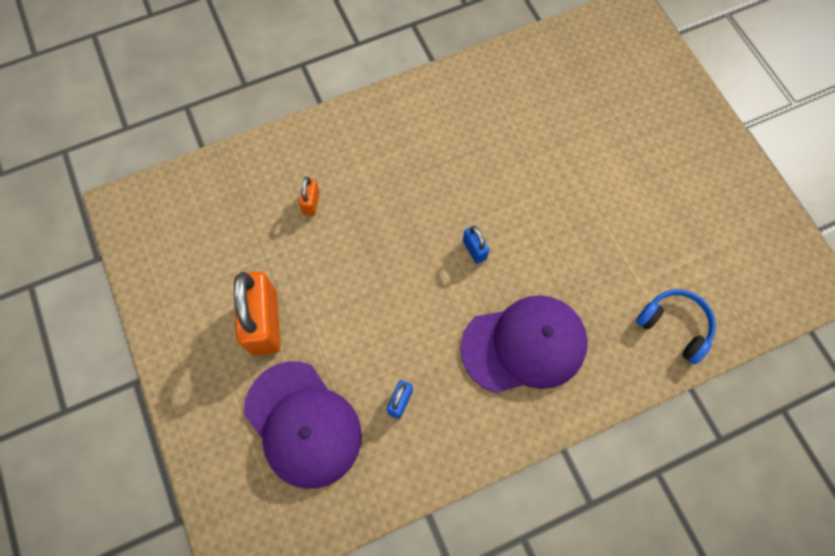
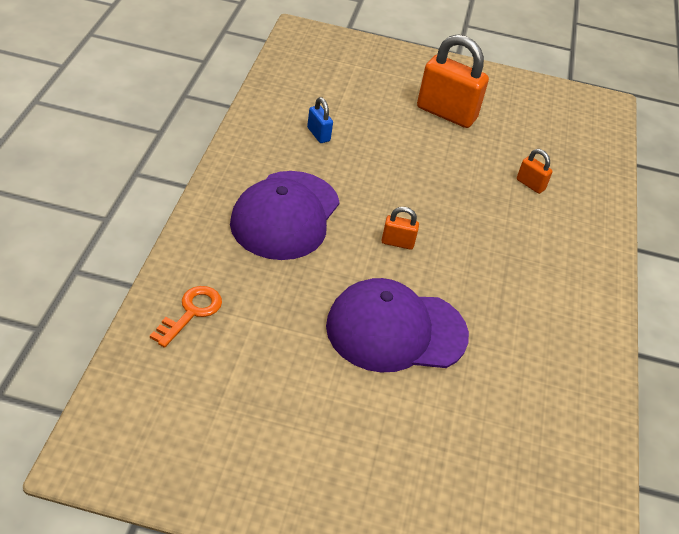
camera: 120 degrees right, 25 degrees down
purple cap [244,361,362,489] -> purple cap moved to [326,278,469,373]
blue padlock [463,226,489,264] -> orange padlock [382,207,419,250]
blue headphones [636,289,716,365] -> orange key [150,286,222,348]

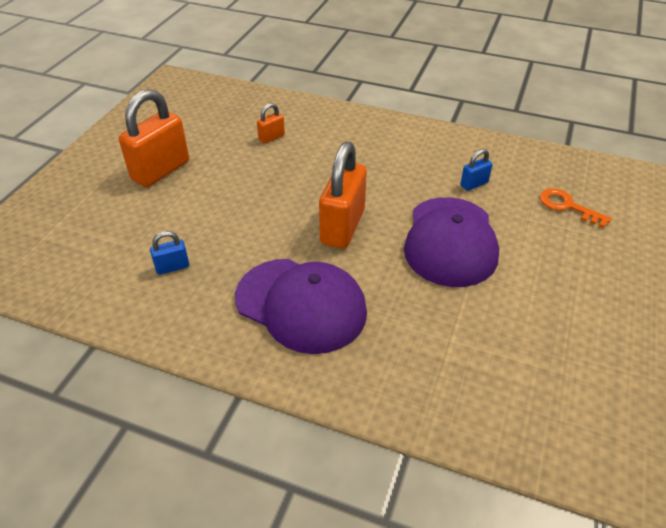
camera: 75 degrees left, 0 degrees up
orange key [150,286,222,348] -> orange key moved to [540,188,612,228]
orange padlock [382,207,419,250] -> orange padlock [319,142,367,249], size x2.16
none -> blue padlock [460,149,493,191]

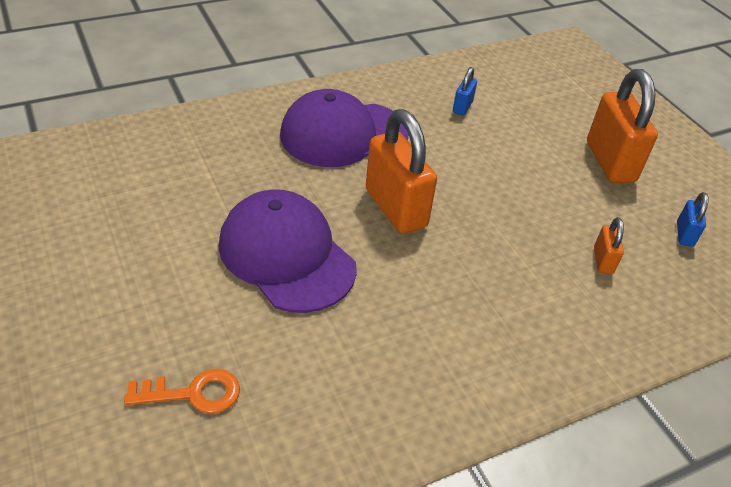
camera: 130 degrees right, 0 degrees up
blue padlock [460,149,493,191] -> blue padlock moved to [677,192,708,247]

